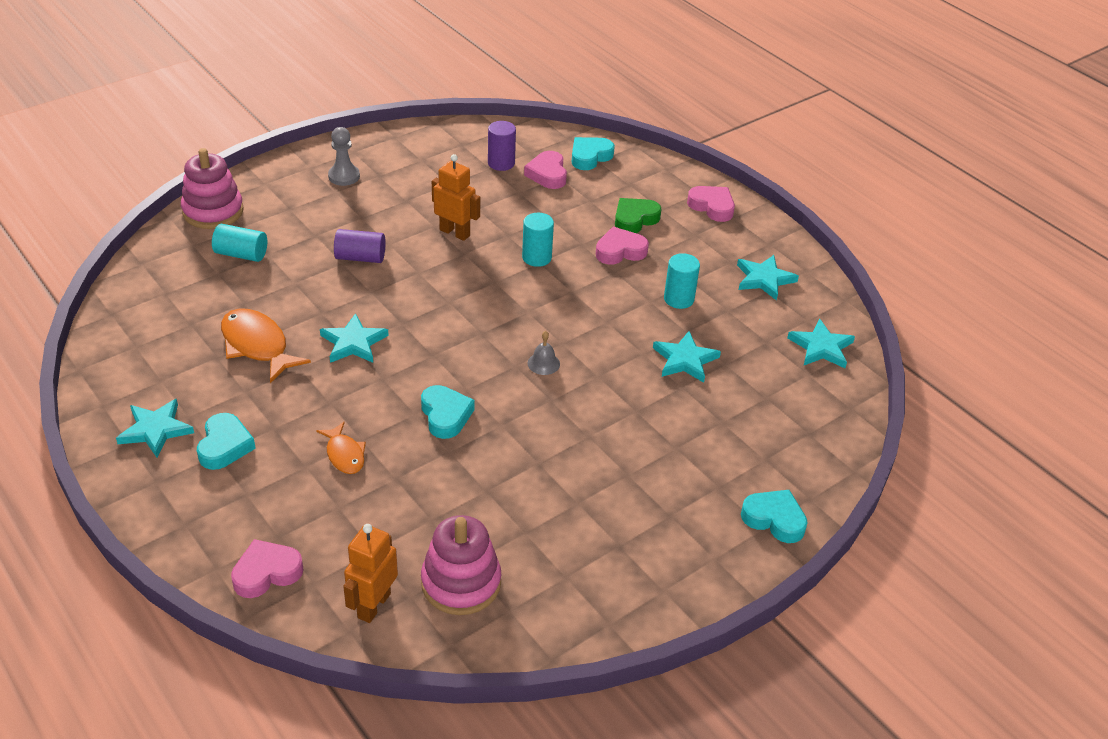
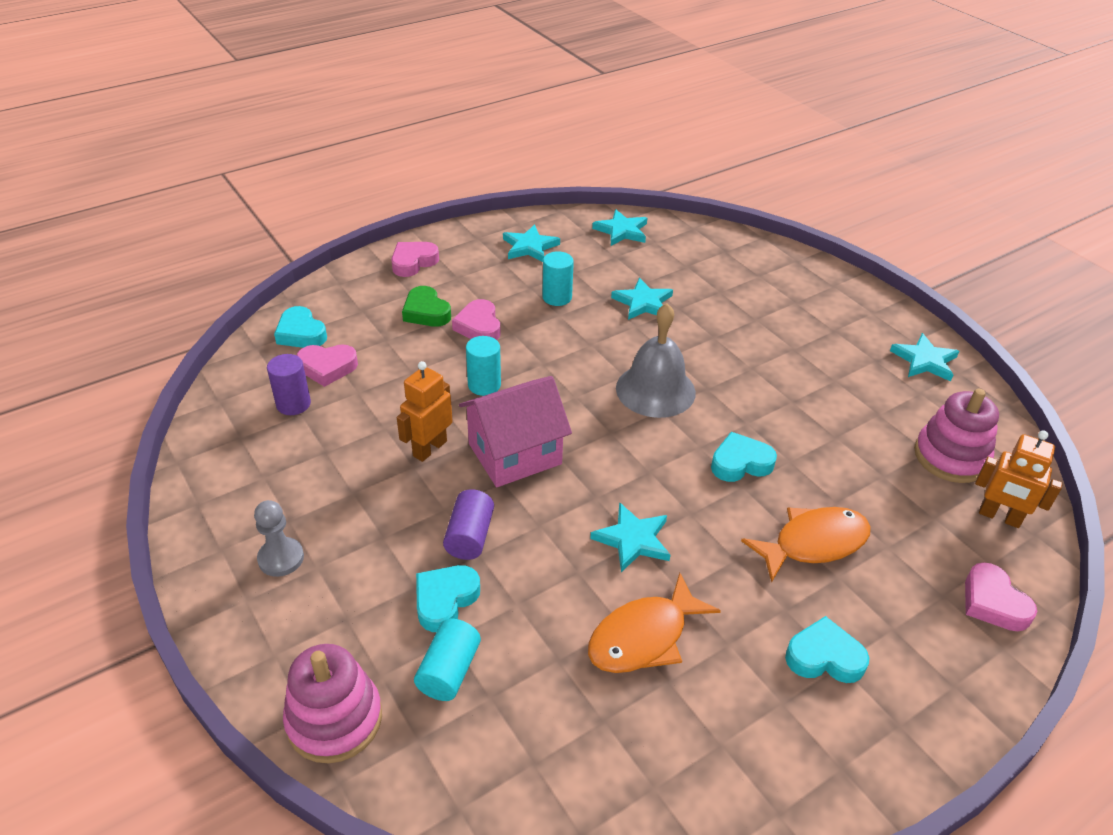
camera: 85 degrees left, 0 degrees up
turquoise star [116,399,194,458] -> turquoise star moved to [890,333,959,381]
orange fish [316,422,366,474] -> orange fish [741,507,871,583], size x1.69
grey bell [527,331,560,375] -> grey bell [616,303,696,418], size x2.41
turquoise heart [741,490,808,543] -> turquoise heart moved to [416,565,480,632]
none -> pink house [459,376,572,487]

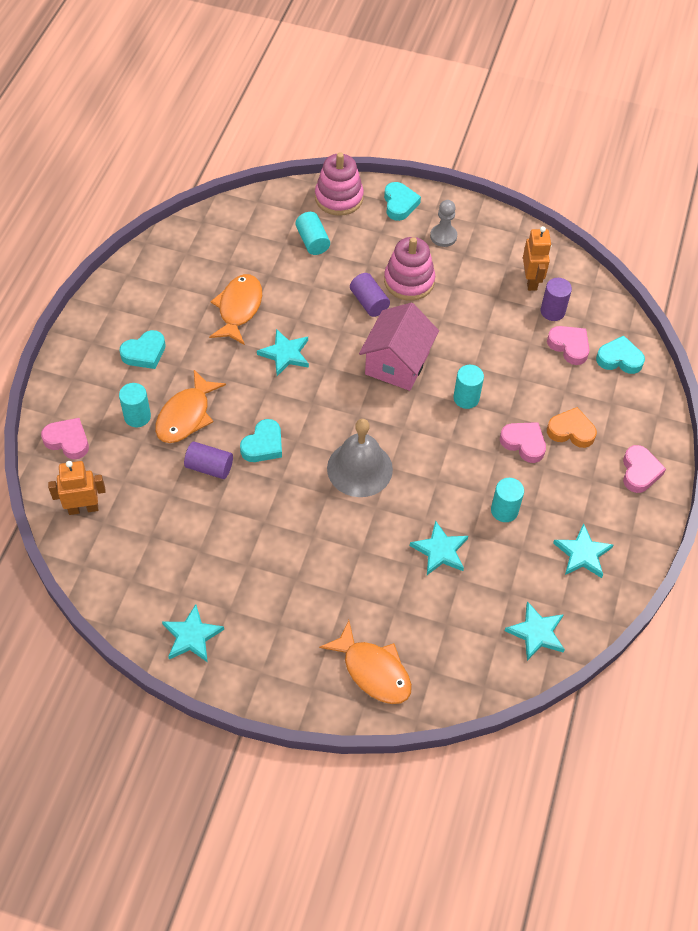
camera: 140 degrees right, 15 degrees up
pink heart [296,344,358,387] -> pink heart turned 90 degrees clockwise [547,326,590,365]
orange robot [397,361,453,462] -> orange robot moved to [523,226,551,291]
green heart [402,286,451,327] -> orange heart [547,407,597,448]
turquoise heart [416,565,480,632] -> turquoise heart moved to [384,182,421,221]
pink stacking toy [914,389,999,483] -> pink stacking toy moved to [384,237,435,301]
none -> turquoise cylinder [119,383,151,427]
none -> purple cylinder [184,442,233,479]
none -> orange fish [319,620,412,704]

